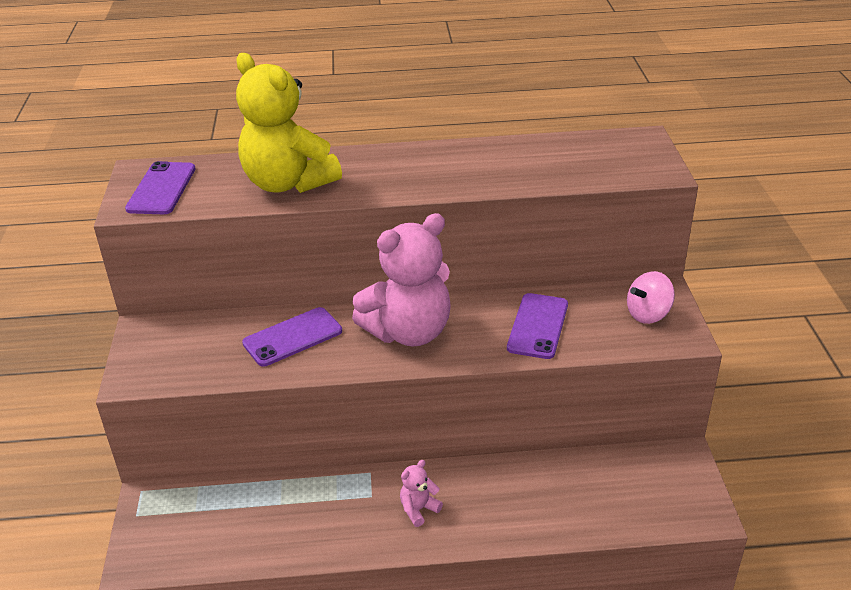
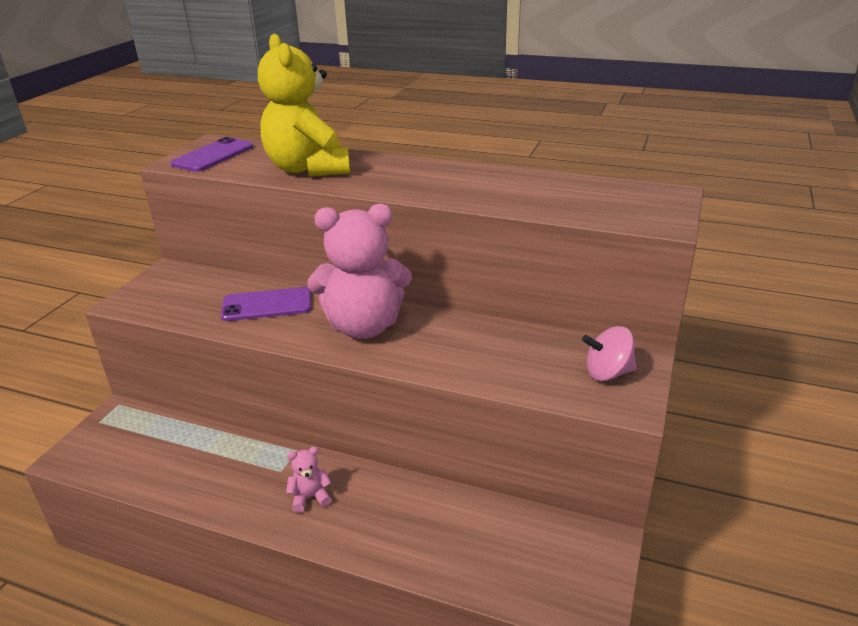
camera: 25 degrees right, 5 degrees down
purple phone [507,293,568,359] -> none

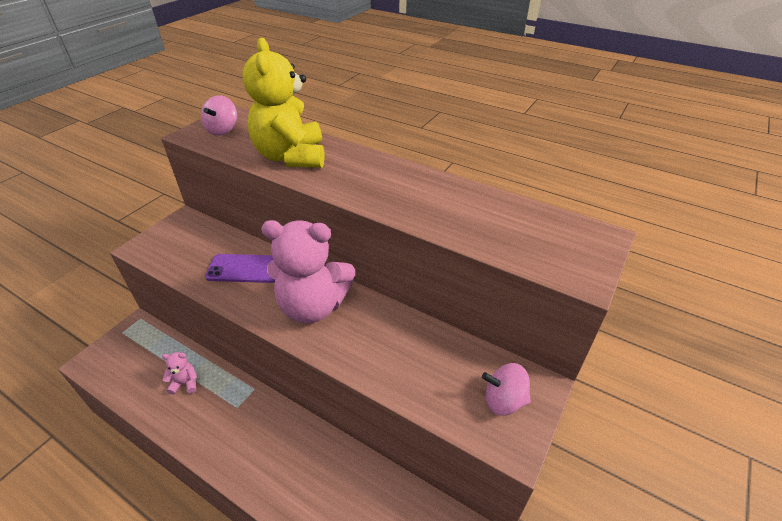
camera: 10 degrees right, 10 degrees up
purple phone [170,137,253,172] -> pink spinning top [201,95,237,135]
pink teddy bear [286,447,332,513] -> pink teddy bear moved to [162,352,197,395]

